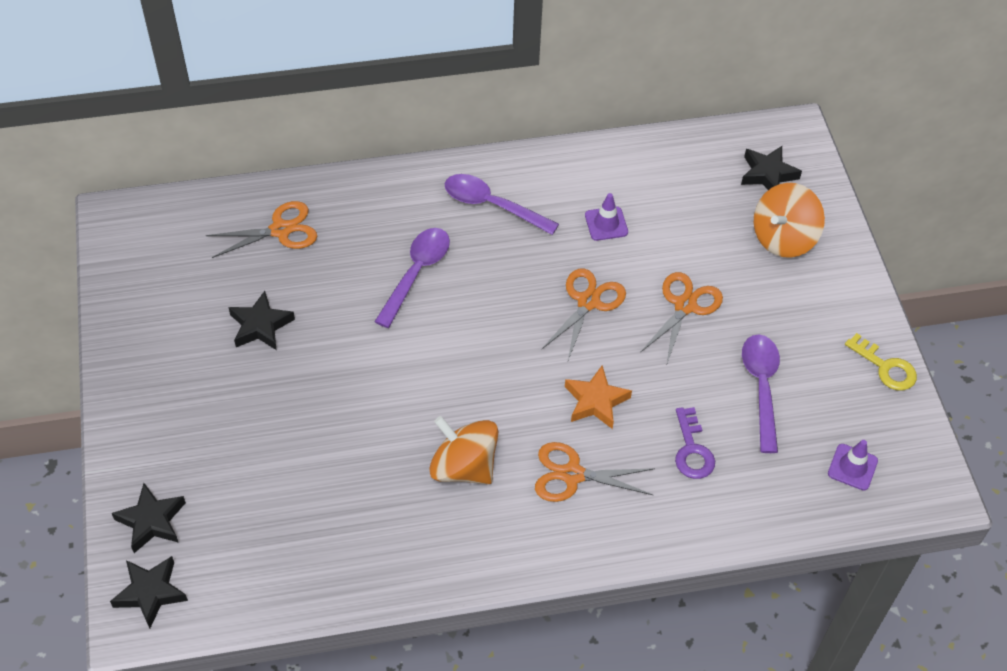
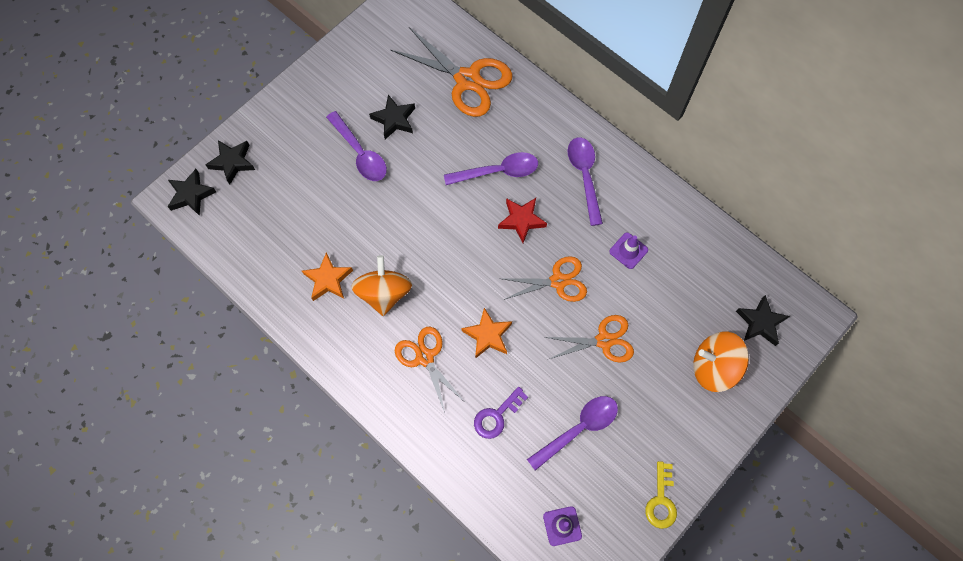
camera: 55 degrees right, 15 degrees up
orange scissors [206,201,317,258] -> orange scissors [391,27,513,117], size x1.59
none -> orange star [302,252,353,301]
none -> purple spoon [326,111,387,181]
none -> red star [498,198,547,243]

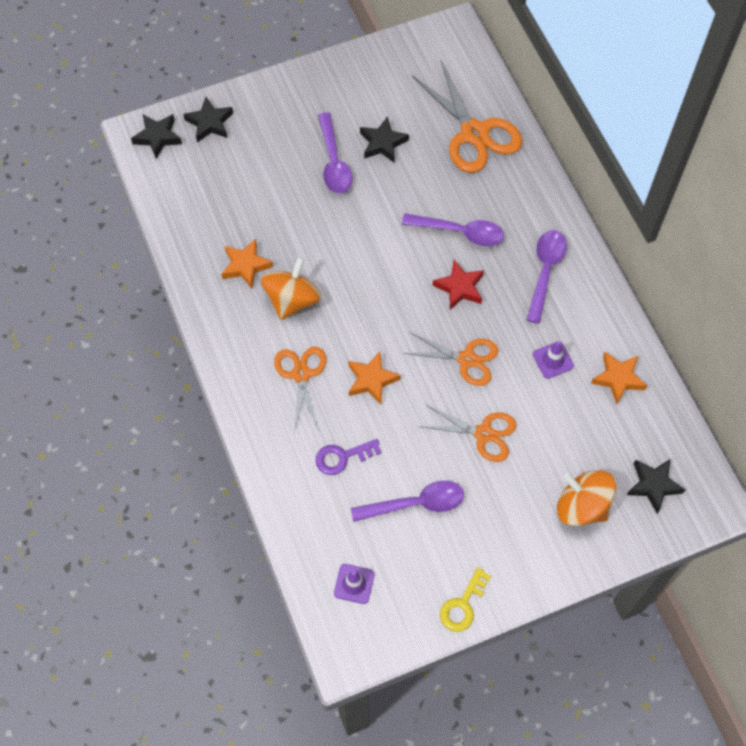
camera: 25 degrees right, 5 degrees down
none -> orange star [591,352,647,404]

